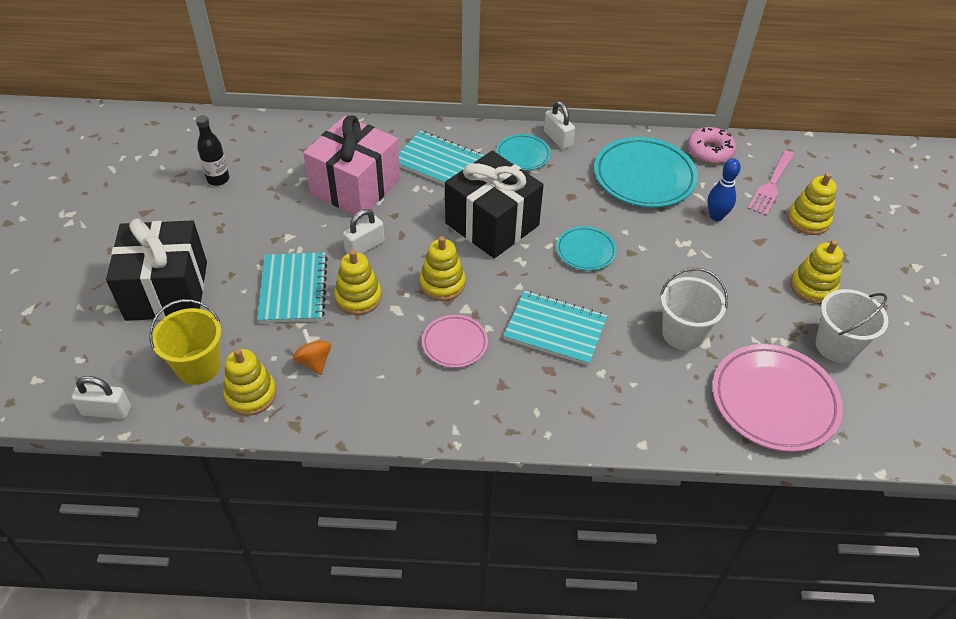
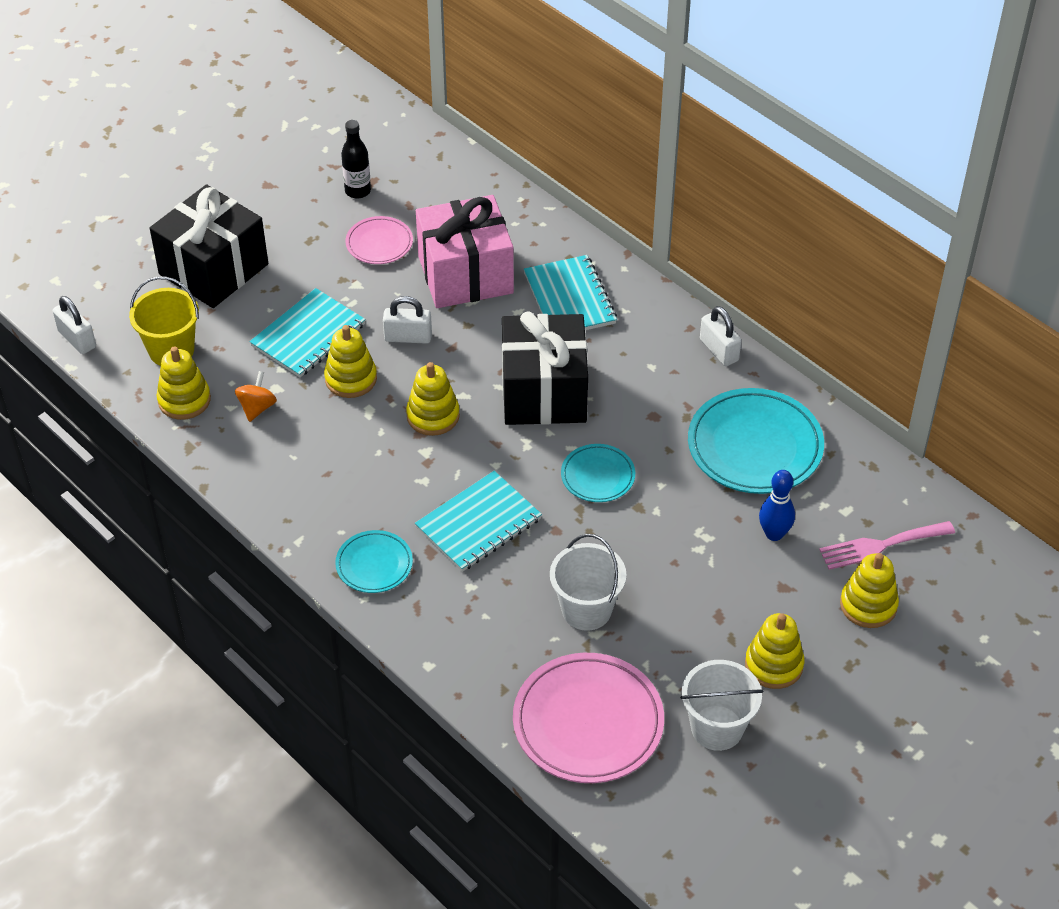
camera: 45 degrees right, 0 degrees up
pink plate [422,315,488,368] -> pink plate moved to [346,216,413,264]
turquoise plate [496,134,551,171] -> turquoise plate moved to [335,530,413,593]
turquoise notebook [503,291,607,366] -> turquoise notebook turned 75 degrees clockwise [415,471,542,572]
white padlock [544,101,575,150] -> white padlock turned 45 degrees counterclockwise [700,306,741,366]
pink donut [687,127,736,164] -> none

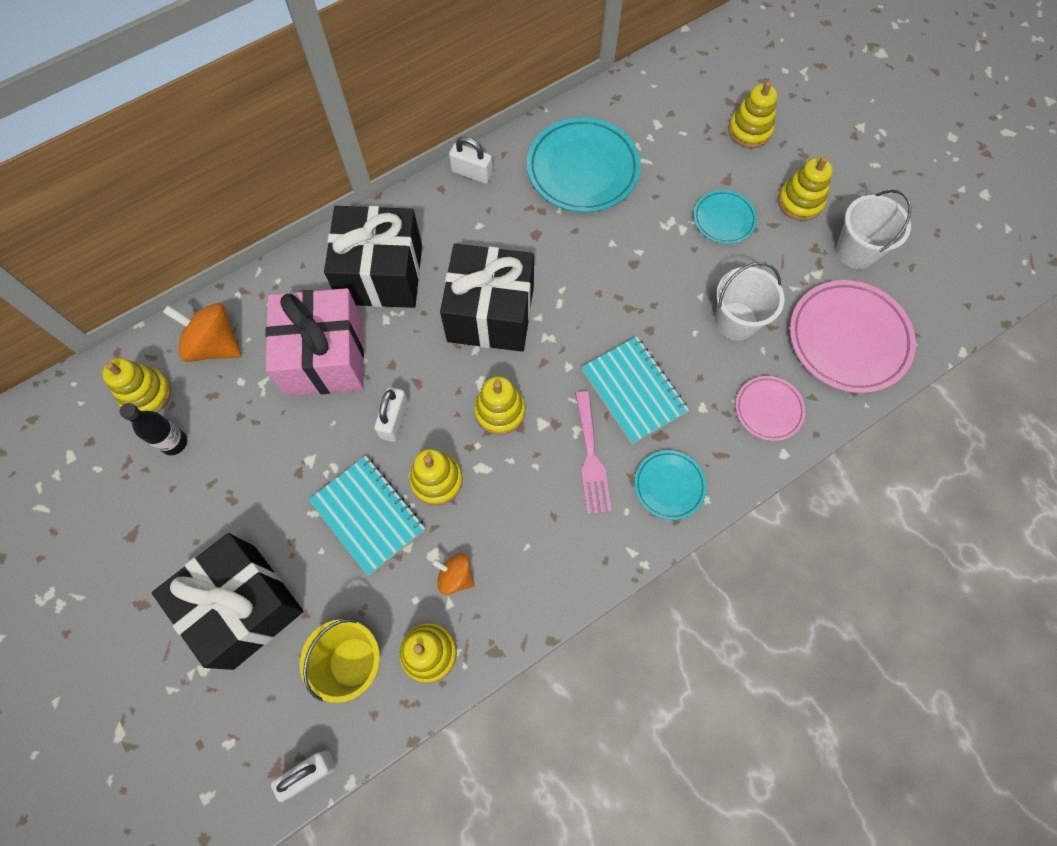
camera: 80 degrees left, 20 degrees up
pink plate [346,216,413,264] -> pink plate moved to [736,376,806,441]
turquoise notebook [524,255,617,330] -> black gift [324,206,422,308]
turquoise plate [561,444,635,502] -> turquoise plate moved to [694,190,757,244]
white padlock [700,306,741,366] -> white padlock turned 45 degrees clockwise [449,136,493,184]
blue bowling pin [759,470,795,541] -> none
pink fork [819,521,955,570] -> pink fork moved to [575,391,612,514]
none -> yellow stacking toy [102,358,171,413]
none -> orange spinning top [163,303,241,362]

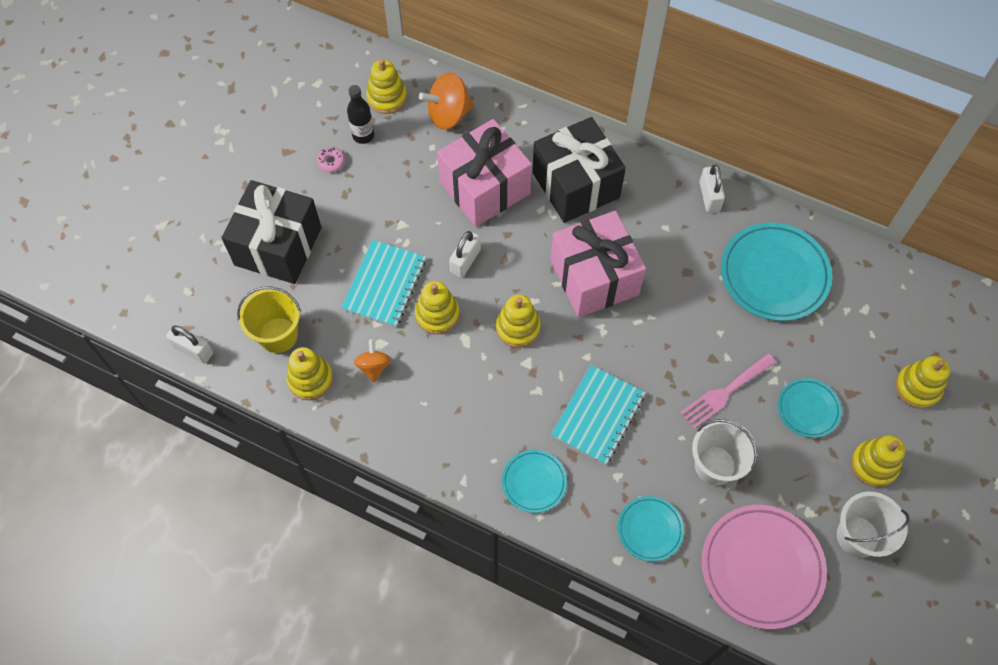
camera: 60 degrees right, 5 degrees down
orange spinning top [163,303,241,362] -> orange spinning top turned 105 degrees counterclockwise [419,72,474,130]
white padlock [374,387,408,442] -> white padlock turned 45 degrees counterclockwise [449,231,481,278]
black gift [440,244,534,352] -> pink gift [551,211,646,318]
pink fork [575,391,612,514] -> pink fork moved to [680,354,776,429]
pink plate [736,376,806,441] -> turquoise plate [618,496,684,562]
none -> pink donut [317,147,345,172]

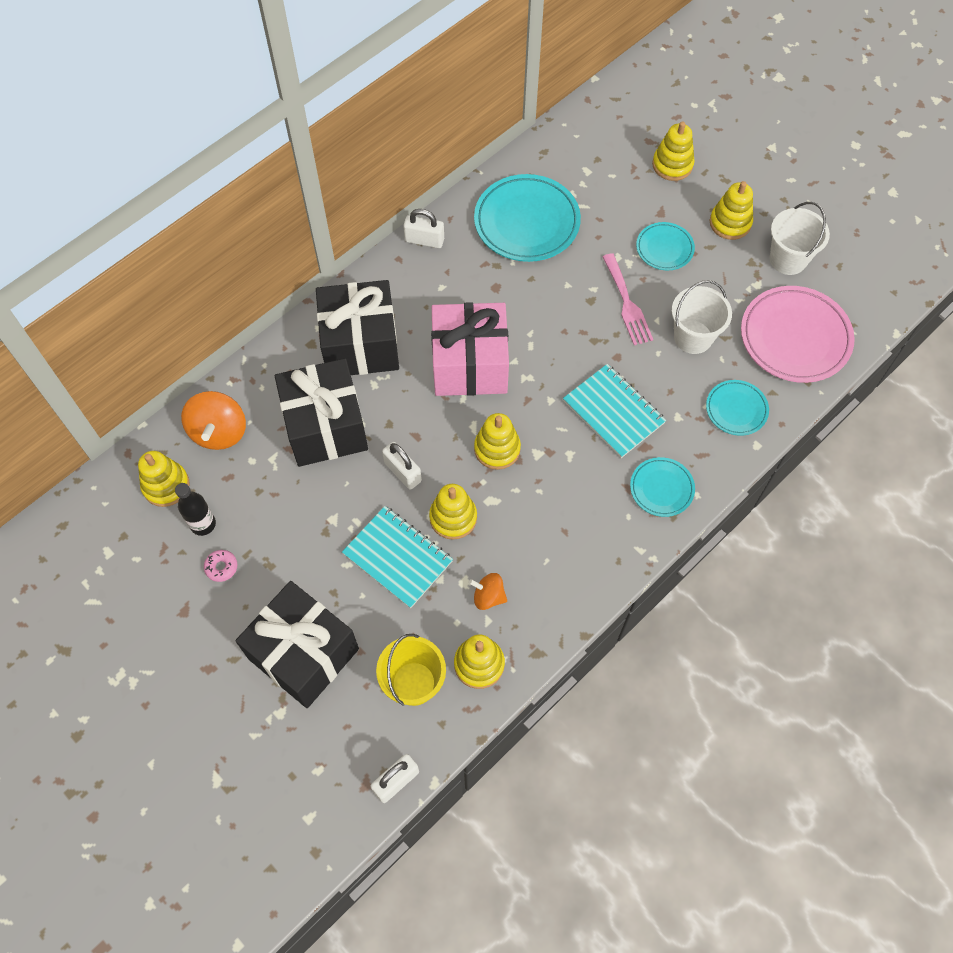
camera: 70 degrees left, 0 degrees up
pink gift [437,119,532,227] -> black gift [275,358,368,467]

